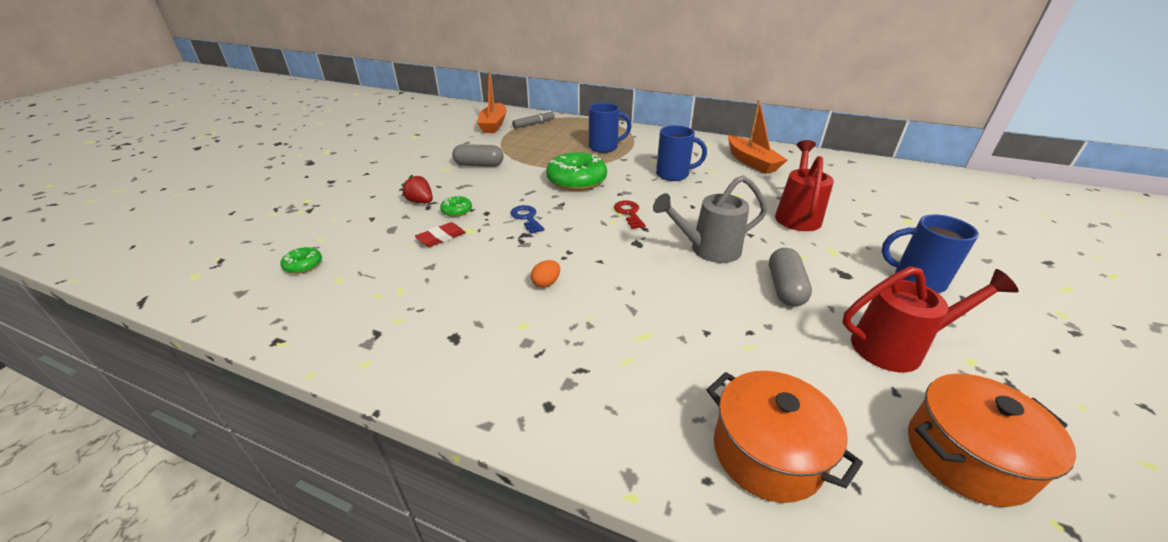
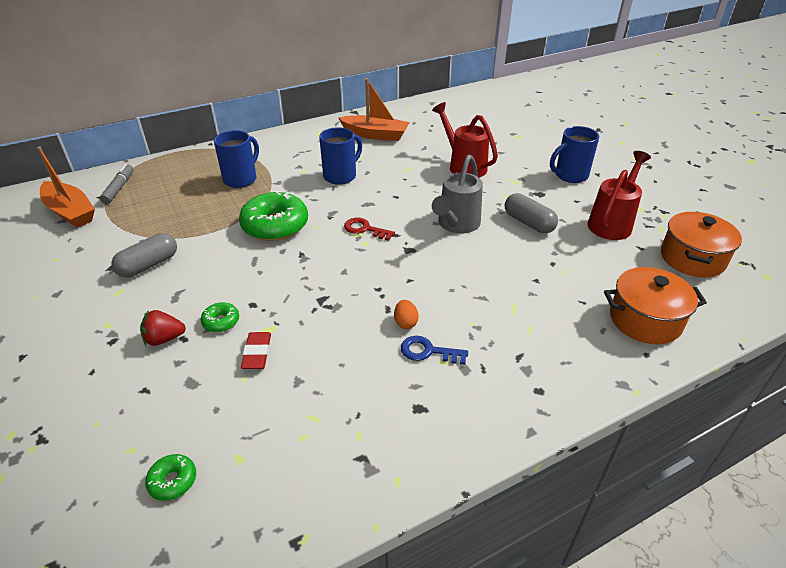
camera: 50 degrees left, 5 degrees up
blue key [510,205,544,234] -> blue key moved to [401,336,468,365]

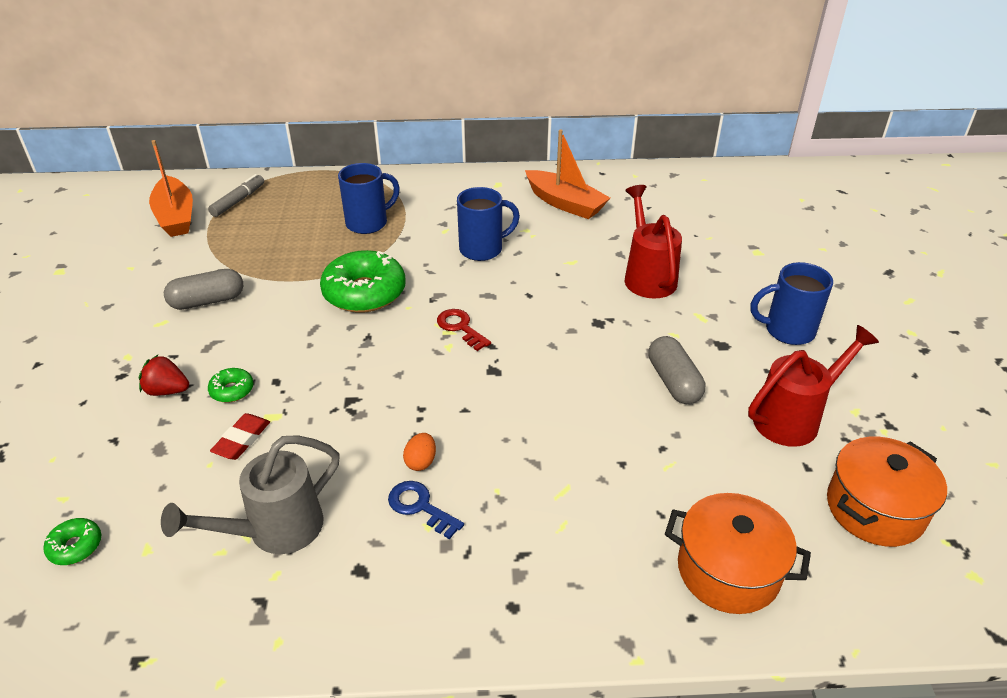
camera: 25 degrees right, 0 degrees up
grey watering can [432,155,483,234] -> grey watering can moved to [161,435,340,554]

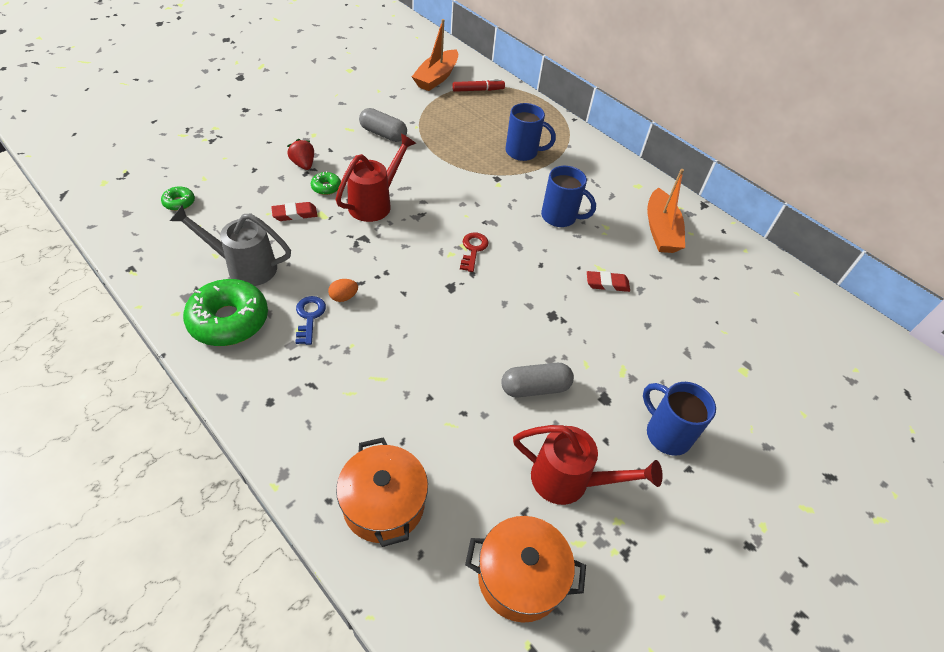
camera: 45 degrees right, 10 degrees up
grey marker [208,174,264,217] -> red marker [452,79,505,92]
green donut [320,250,406,313] -> green donut moved to [183,279,268,346]
red watering can [625,185,682,299] -> red watering can moved to [336,133,416,222]
grey capsule [648,336,705,404] -> grey capsule turned 45 degrees clockwise [501,363,574,397]
none -> red eraser [587,271,630,292]

